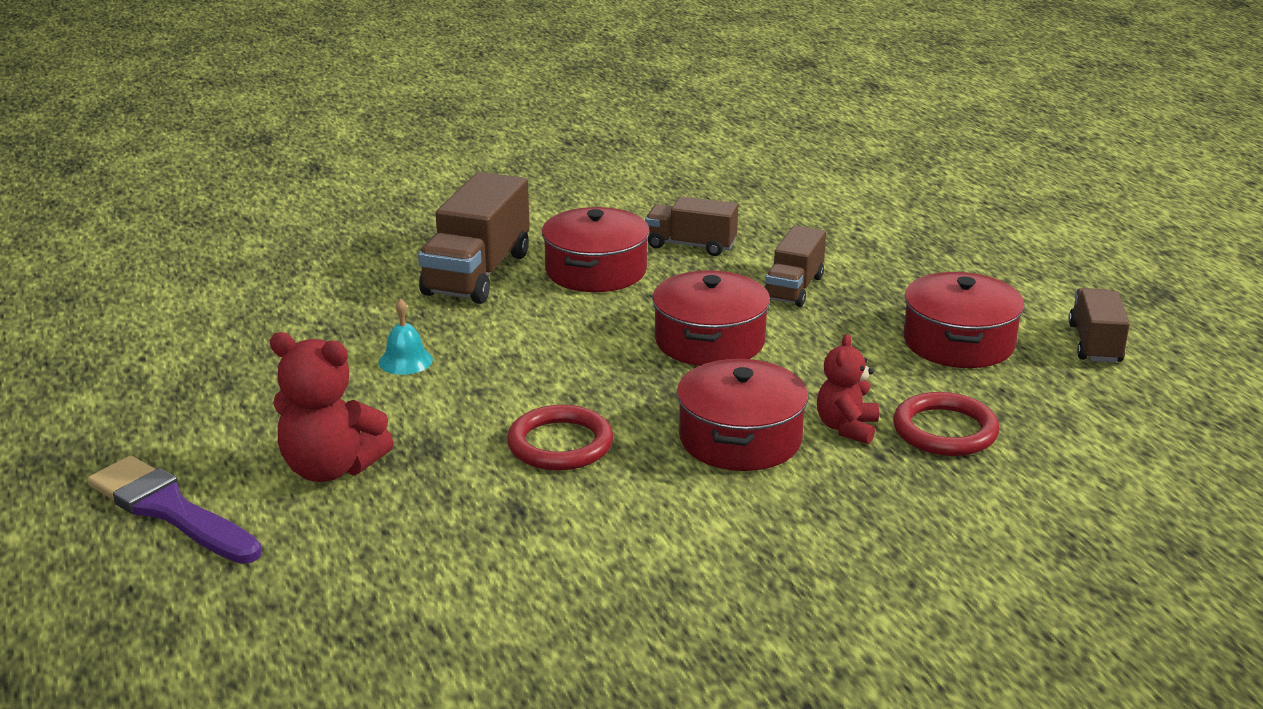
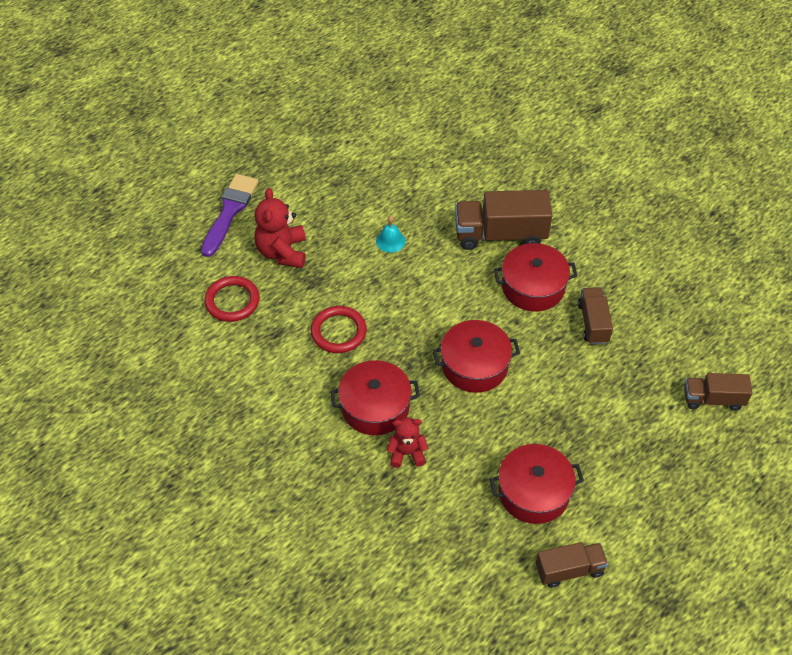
camera: 70 degrees right, 25 degrees up
brown truck [765,225,826,307] -> brown truck moved to [684,373,752,411]
red ring [893,392,1000,456] -> red ring moved to [204,276,260,322]

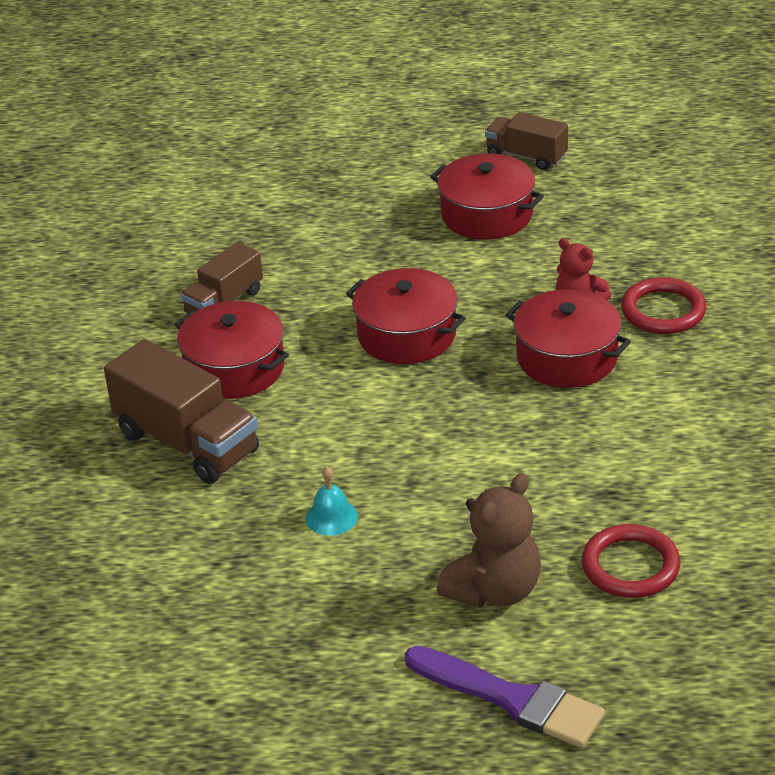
camera: 135 degrees left, 15 degrees down
purple brush [201,174,259,257] -> purple brush turned 120 degrees counterclockwise [405,646,605,748]
red teddy bear [254,188,306,268] -> brown teddy bear [437,473,541,608]
red ring [310,306,367,353] -> red ring moved to [621,277,707,334]
brown truck [684,373,752,411] -> none

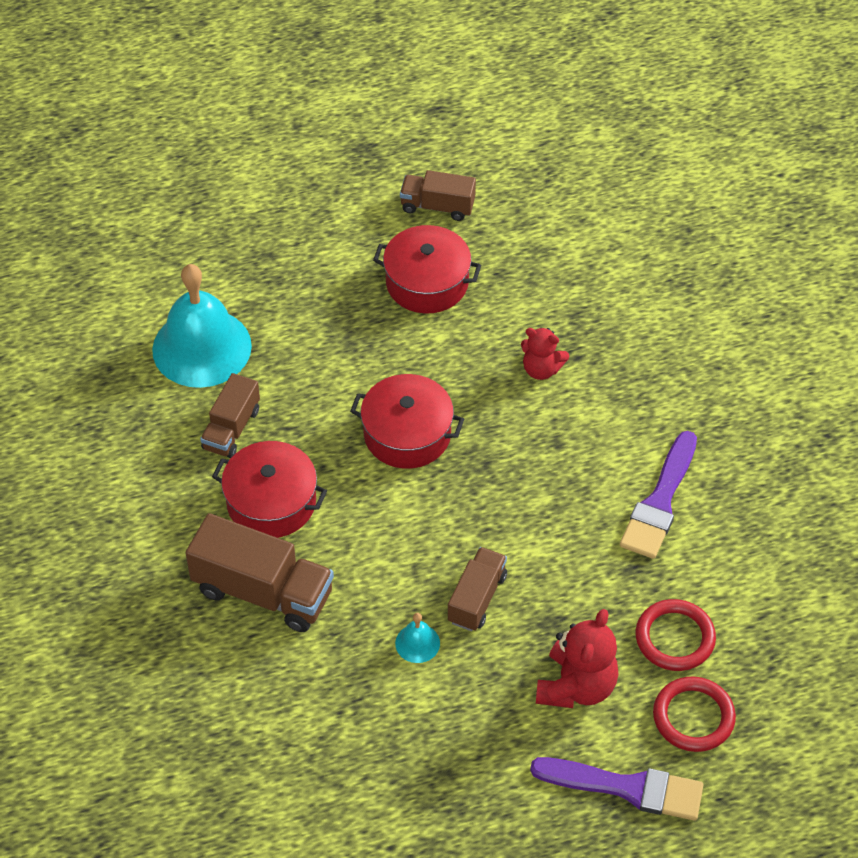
camera: 20 degrees left, 15 degrees up
brown teddy bear [437,473,541,608] -> red teddy bear [536,609,619,708]
red pot [506,289,631,388] -> none
red ring [621,277,707,334] -> red ring moved to [653,676,736,752]
none -> turquoise bell [152,264,252,388]
none -> brown truck [448,547,507,631]
none -> purple brush [620,431,697,559]

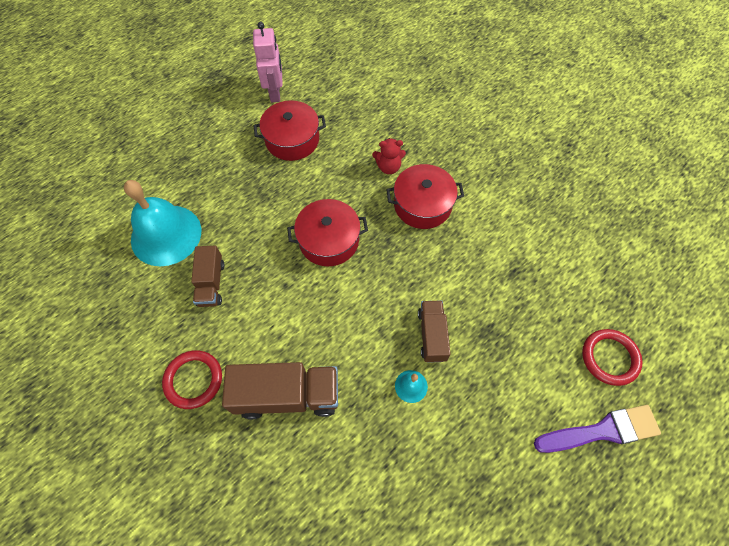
camera: 25 degrees left, 10 degrees up
red pot [212,441,327,538] -> red pot moved to [386,164,464,229]
brown truck [400,170,476,221] -> pink robot [253,22,283,102]
red teddy bear [536,609,619,708] -> none
purple brush [620,431,697,559] -> none
red ring [635,599,716,671] -> red ring moved to [162,350,222,409]

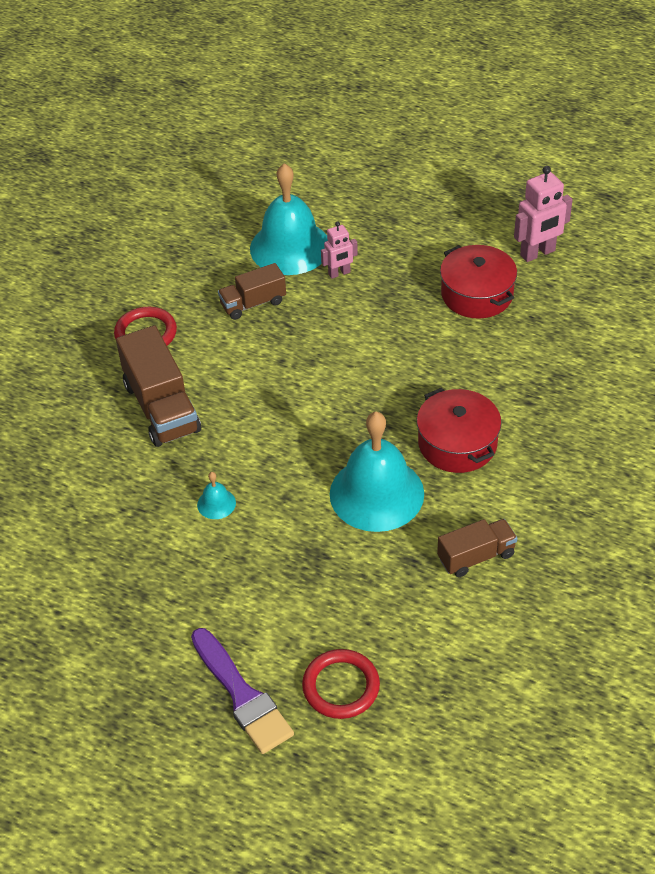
camera: 70 degrees right, 15 degrees down
red pot [287,199,368,266] -> none
red teddy bear [372,138,406,174] -> none
brown truck [418,300,451,363] -> brown truck moved to [437,519,517,577]
none -> pink robot [321,221,358,279]
none -> turquoise bell [330,412,424,532]

